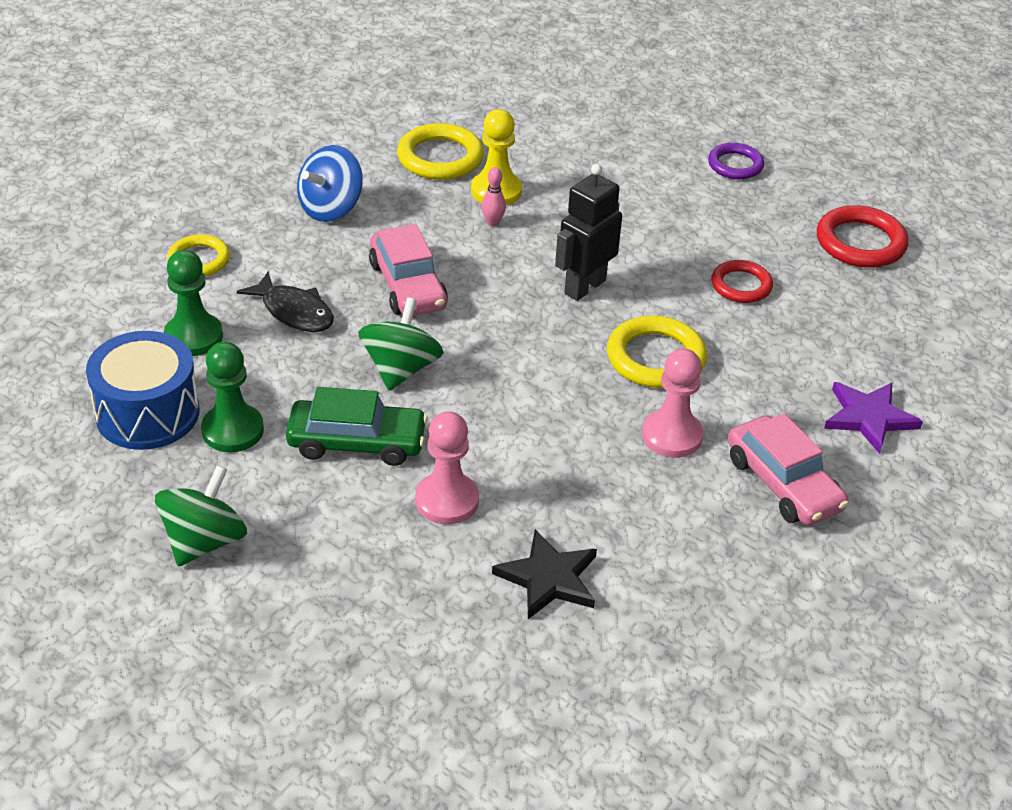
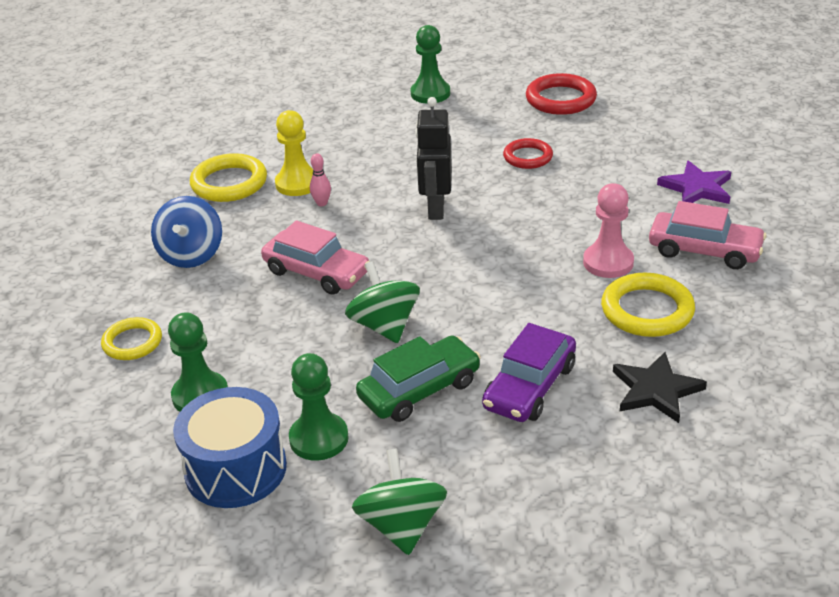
camera: 35 degrees left, 5 degrees down
black fish [237,272,334,332] -> none
pink pawn [415,411,479,524] -> purple car [482,323,576,422]
yellow ring [607,315,707,388] -> yellow ring moved to [601,273,695,337]
purple ring [708,143,764,179] -> green pawn [410,25,450,104]

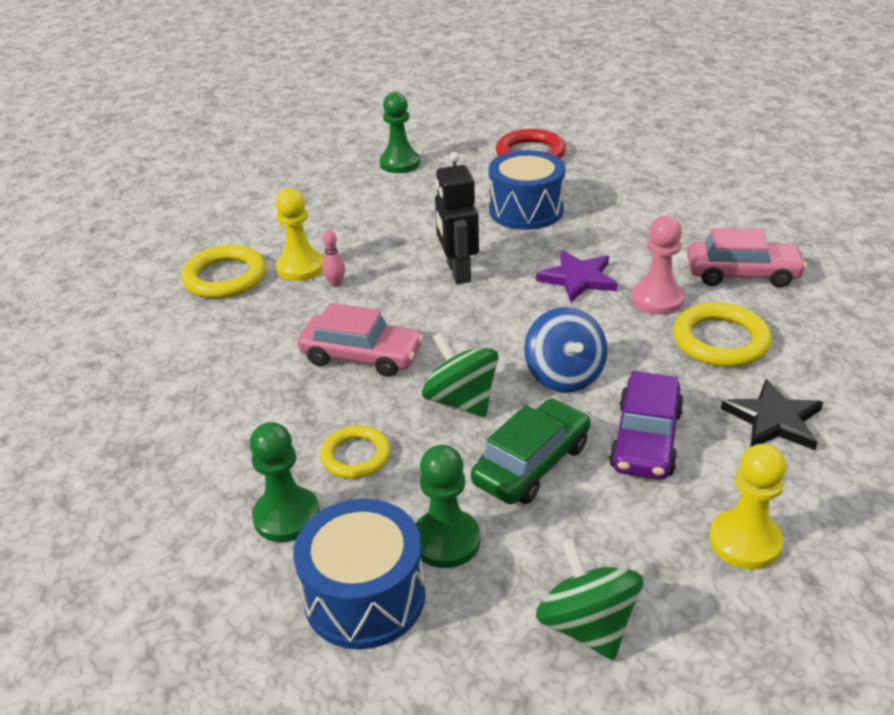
camera: 15 degrees left, 0 degrees up
yellow ring [101,317,162,360] -> yellow ring moved to [320,425,390,479]
blue spinning top [151,196,222,268] -> blue spinning top moved to [524,307,607,392]
red ring [503,138,553,169] -> blue drum [489,150,565,230]
purple star [657,161,731,204] -> purple star moved to [536,250,618,302]
none -> yellow pawn [709,444,786,570]

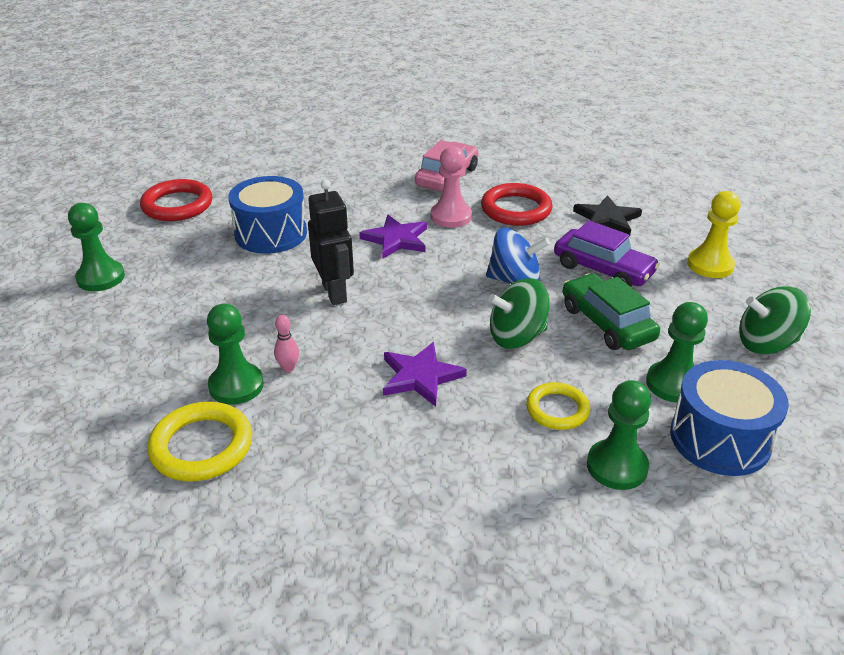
camera: 70 degrees left, 0 degrees up
yellow pawn [275,188,324,281] -> green pawn [207,304,264,405]
pink car [297,303,424,377] -> purple star [383,342,467,407]
black robot [435,152,479,284] -> black robot turned 120 degrees counterclockwise [308,179,354,305]
yellow ring [673,302,772,367] -> red ring [481,183,553,226]

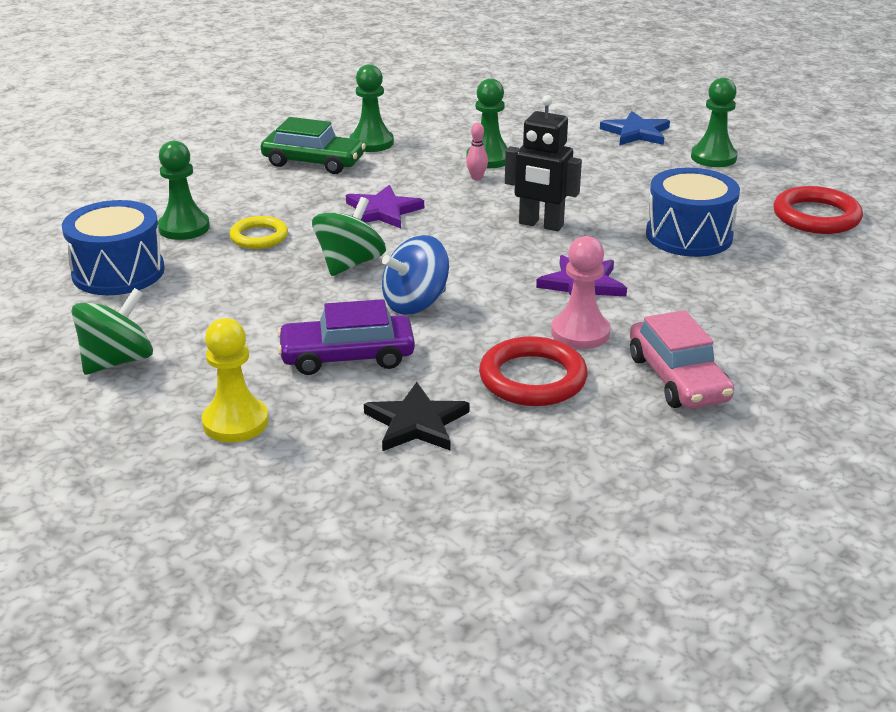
camera: 135 degrees right, 5 degrees down
yellow ring [147,402,252,482] -> none
green car [563,274,660,350] -> green car moved to [261,117,366,174]
green pawn [646,302,708,403] -> green pawn moved to [349,64,394,152]
none -> blue star [600,111,670,145]

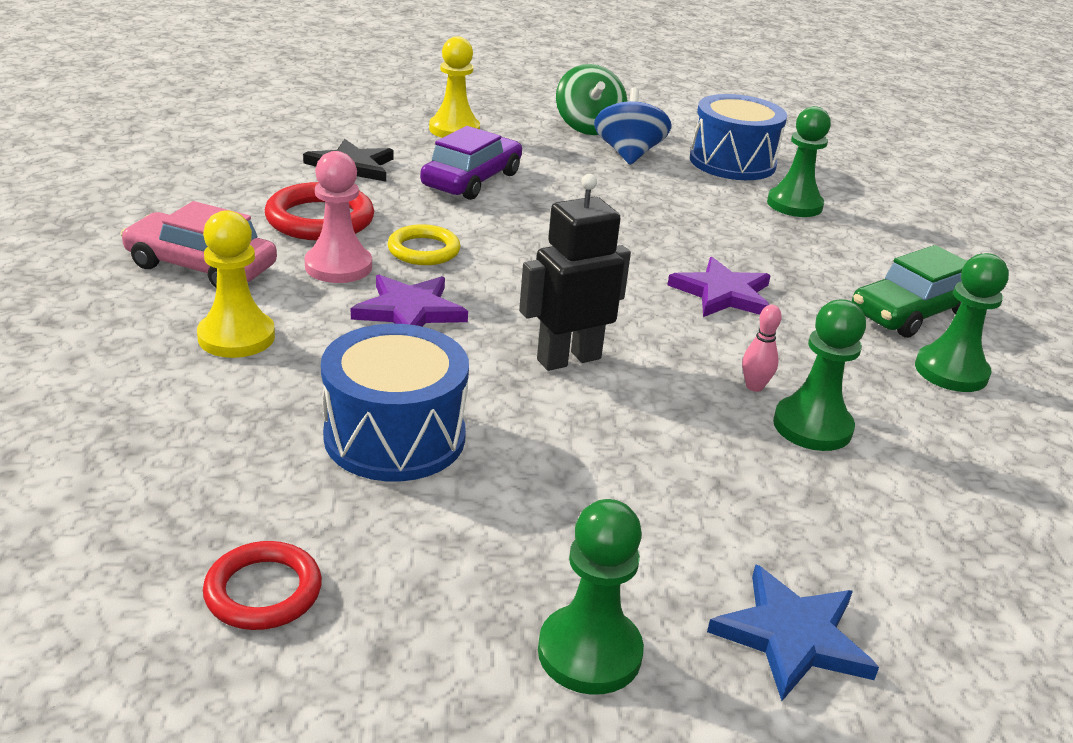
camera: 125 degrees right, 0 degrees up
yellow ring [229,216,288,249] -> yellow ring moved to [387,224,460,265]
green spinning top [312,197,386,276] -> none
blue spinning top [382,235,449,315] -> blue spinning top moved to [594,87,672,165]
red ring [773,186,863,234] -> red ring [203,541,322,630], size x0.65
none -> yellow pawn [197,210,275,358]

